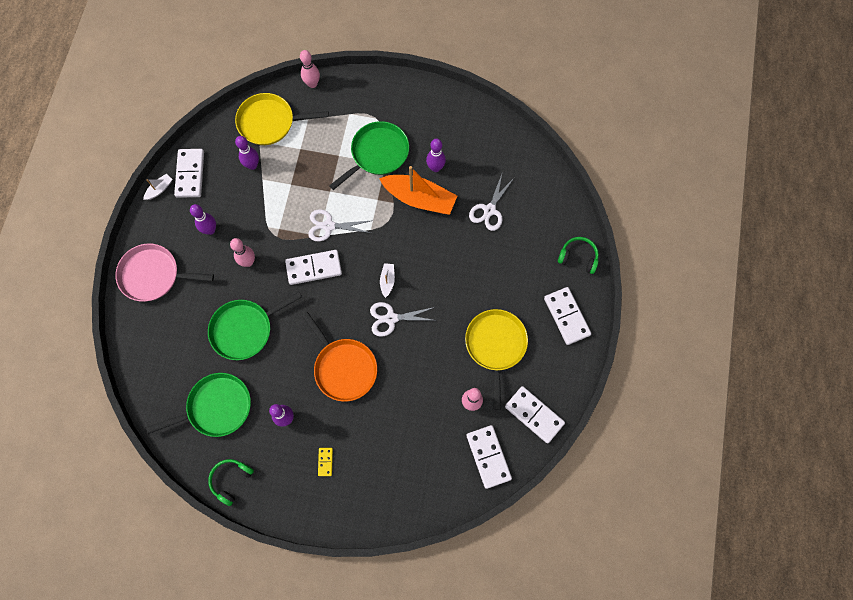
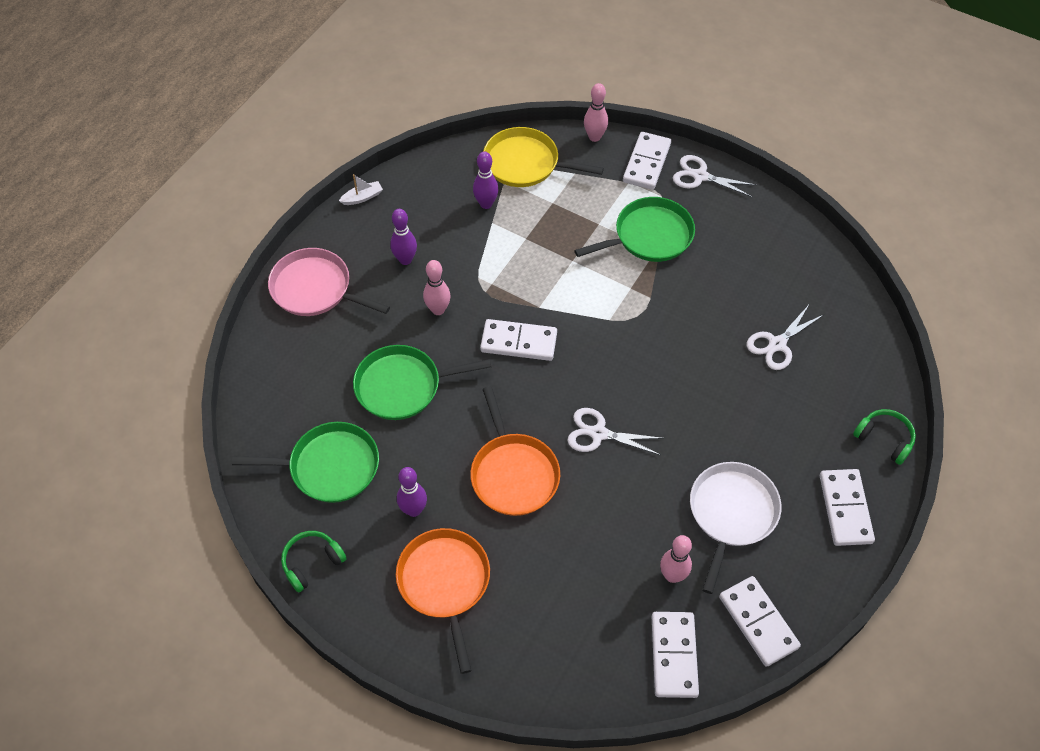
camera: 20 degrees right, 15 degrees down
white domino [174,149,204,198] -> white domino moved to [623,132,671,190]
white scissors [308,209,371,241] -> white scissors moved to [673,155,756,197]
yellow domino [318,448,333,476] -> orange pan [396,528,490,674]
orange boat [379,166,457,215] -> none
white boat [380,263,395,298] -> none
purple bowling pin [426,139,446,172] -> none
yellow pan [465,309,528,410] -> white pan [690,462,782,594]

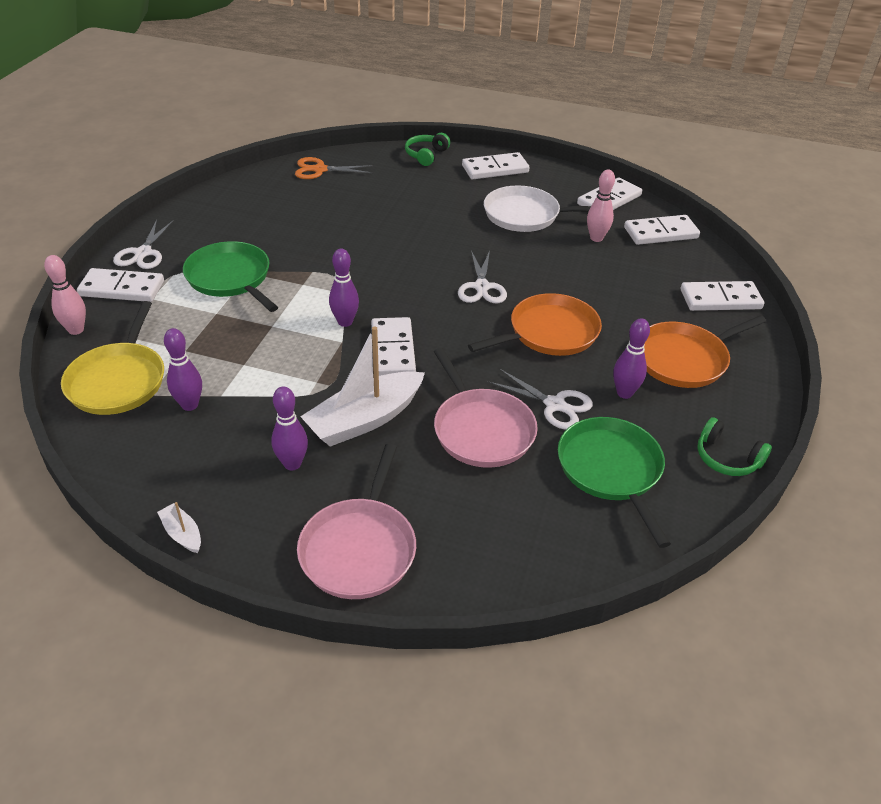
camera: 105 degrees left, 15 degrees down
green pan [353,345,491,420] -> pink pan [434,348,538,468]
pink bowling pin [423,260,451,315] -> white boat [300,326,425,447]
white scissors [747,305,825,370] -> white scissors moved to [487,369,593,430]
none -> orange scissors [295,157,373,179]
none -> purple bowling pin [329,248,359,327]
none -> white domino [681,281,764,311]

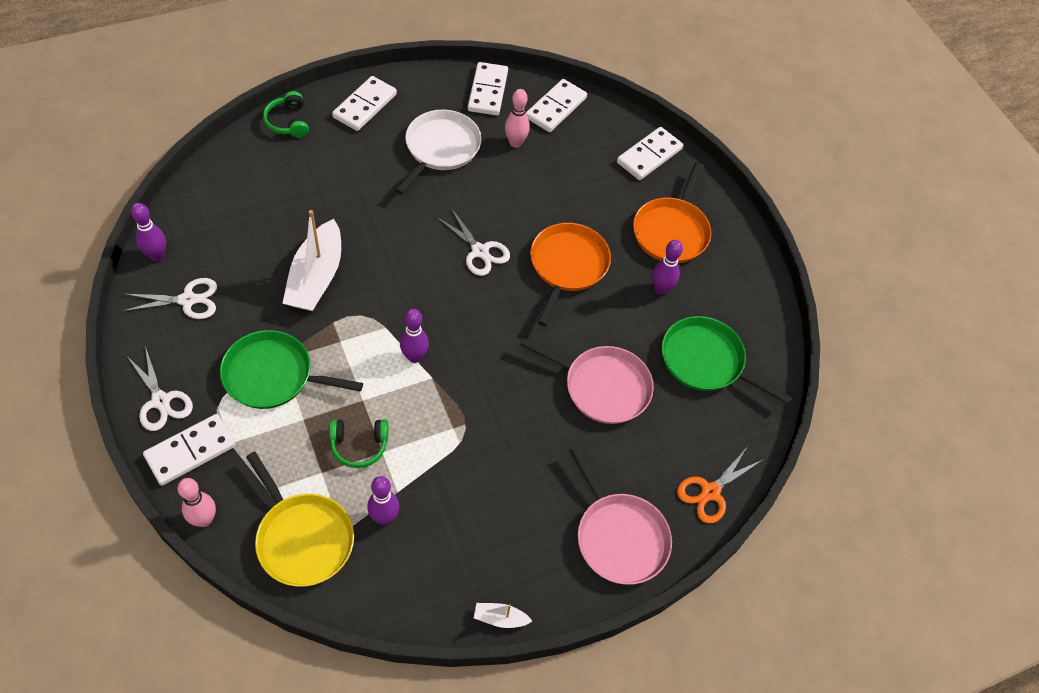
camera: 45 degrees left, 15 degrees up
purple bowling pin [271,387,308,470] -> purple bowling pin moved to [131,203,166,261]
orange scissors [295,157,373,179] -> orange scissors moved to [677,446,764,523]
white boat [300,326,425,447] -> white boat moved to [282,210,341,311]
white domino [371,317,416,376] -> none
white pan [484,185,591,232] -> white pan turned 150 degrees clockwise [395,110,482,194]
white scissors [487,369,593,430] -> white scissors moved to [123,278,217,319]
green headphones [697,417,772,476] -> green headphones moved to [329,419,388,468]

